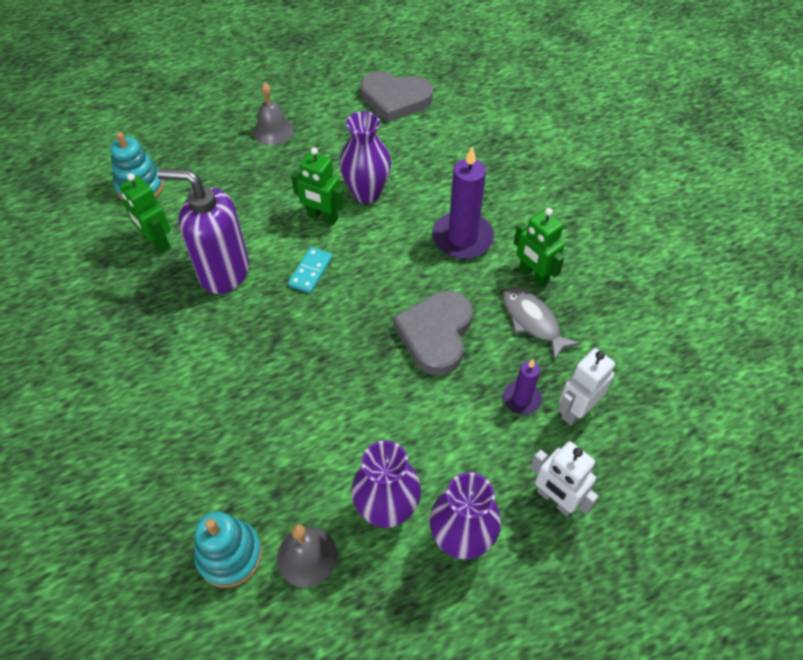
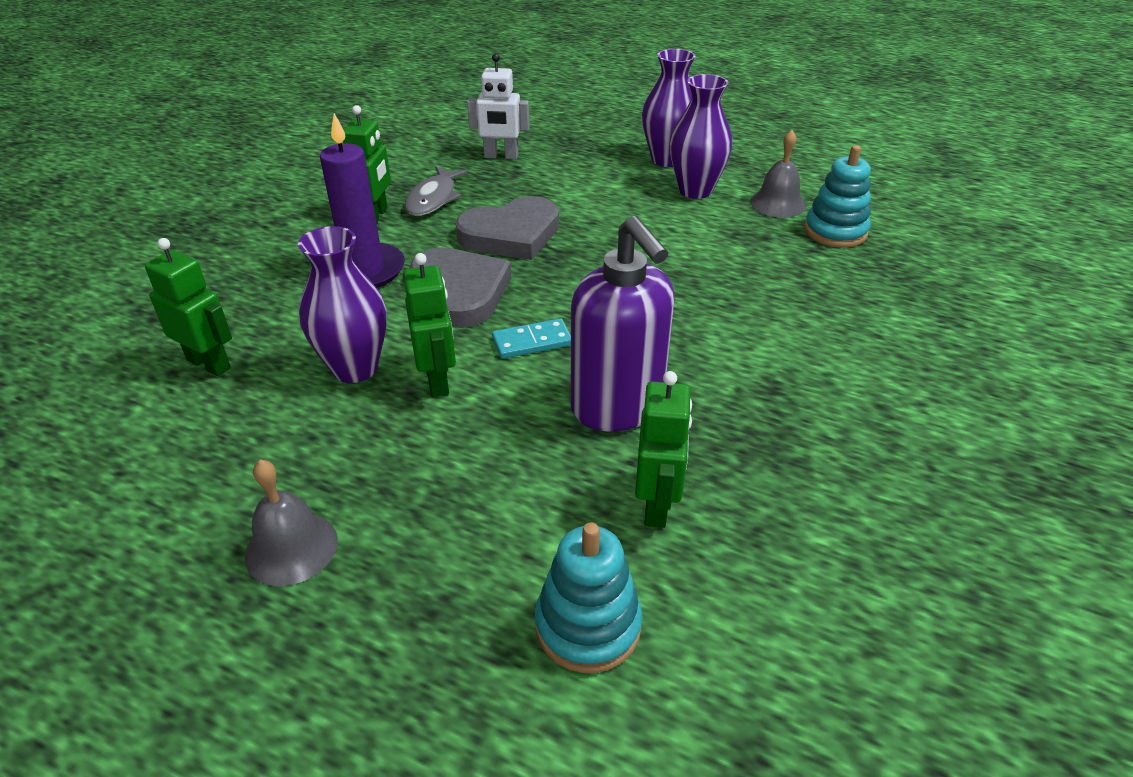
camera: 130 degrees left, 15 degrees down
grey heart [360,71,433,123] -> grey heart moved to [409,248,511,328]
purple candle [503,359,542,415] -> none
white robot [530,441,599,516] -> none
none -> green robot [145,238,232,376]

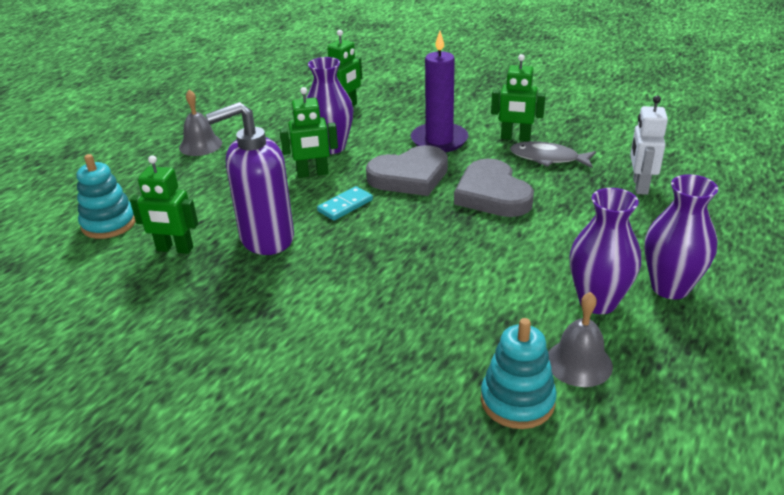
camera: 95 degrees right, 5 degrees down
turquoise domino [492,319,571,359] -> turquoise domino turned 60 degrees clockwise [317,186,373,221]

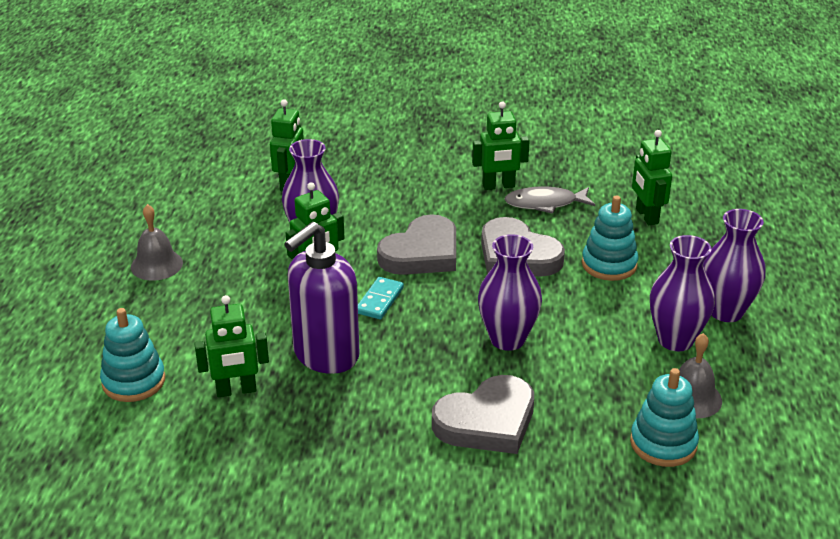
camera: 25 degrees left, 0 degrees up
purple candle [411,31,468,152] -> none
white robot [630,96,668,195] -> green robot [632,130,672,225]
none -> grey heart [432,375,534,454]
none -> purple vase [478,234,542,351]
none -> turquoise stacking toy [582,196,638,281]

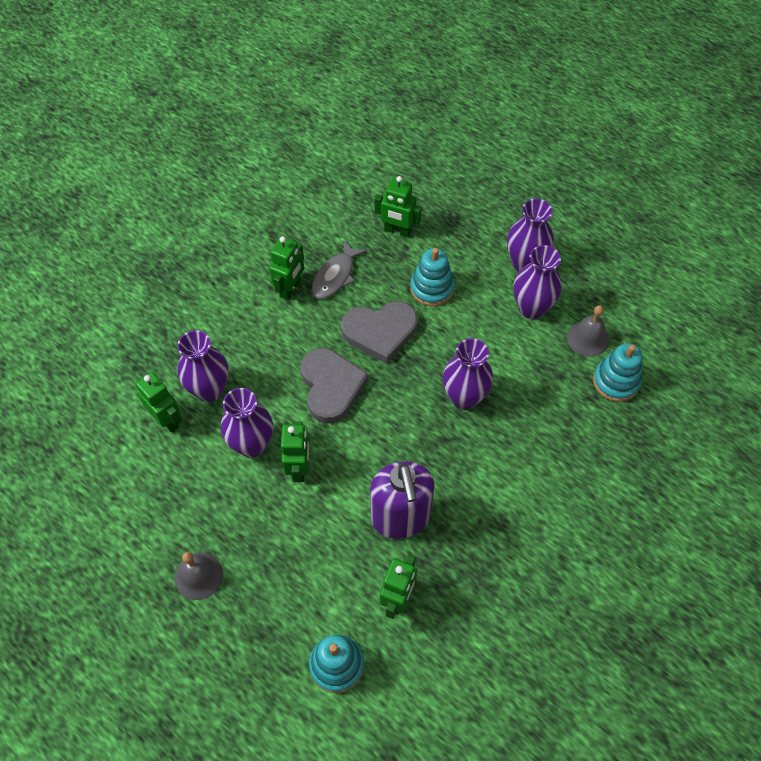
camera: 55 degrees left, 25 degrees up
turquoise domino [358,277,404,319] -> none
grey heart [432,375,534,454] -> none
none -> purple vase [177,330,229,402]

